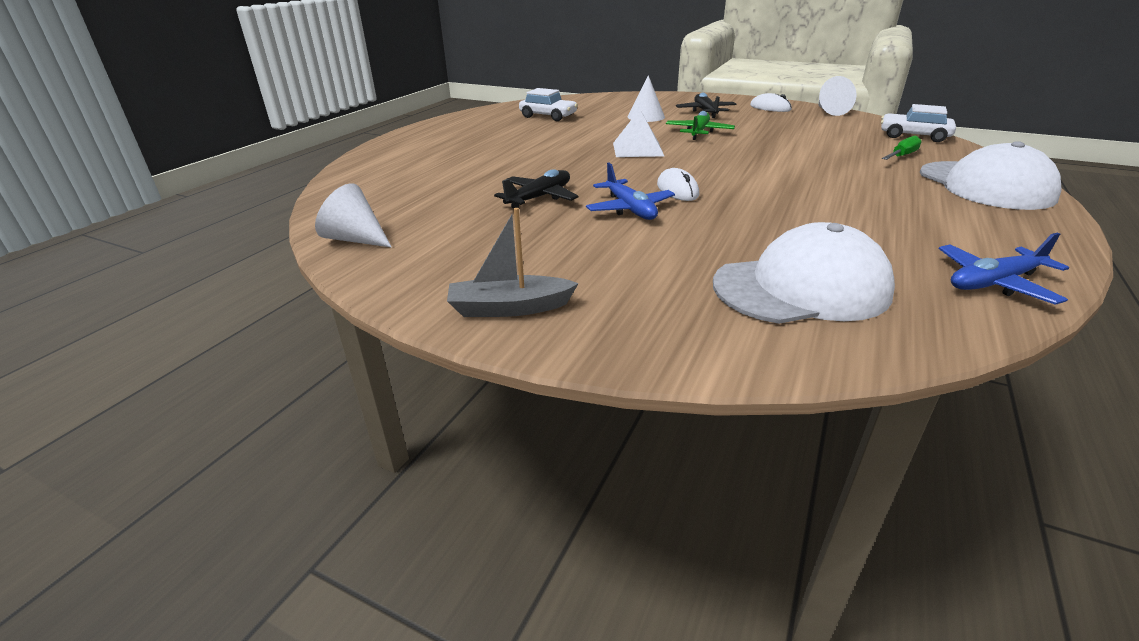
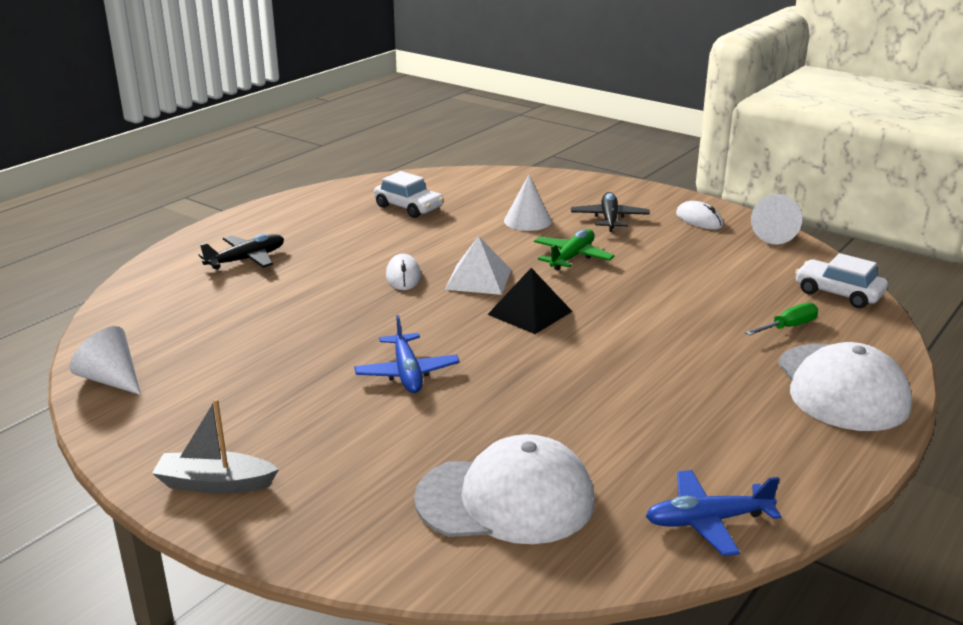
camera: 10 degrees right, 5 degrees down
black plane [494,169,579,208] -> black plane moved to [199,234,284,270]
white mouse [657,168,699,201] -> white mouse moved to [386,254,421,290]
none -> black pyramid [487,268,573,334]

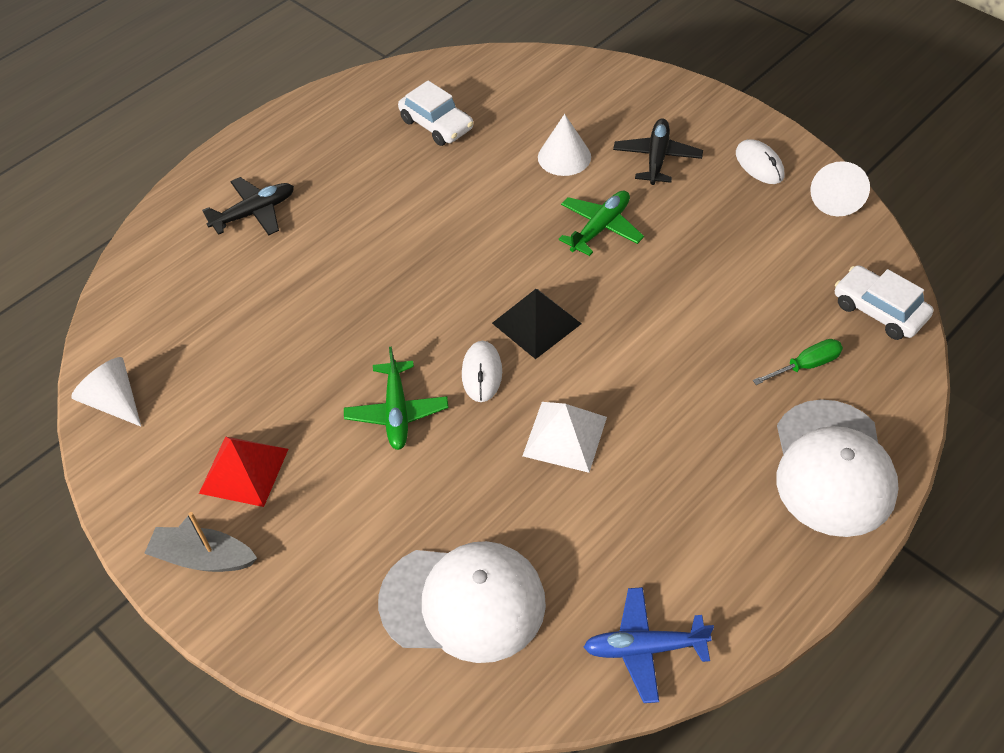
camera: 10 degrees right, 25 degrees up
blue plane [354,315,460,393] -> green plane [344,346,448,450]
white mouse [386,254,421,290] -> white mouse moved to [462,341,502,402]
white pyramid [445,236,511,295] -> white pyramid moved to [523,402,607,473]
none -> red pyramid [199,436,288,507]

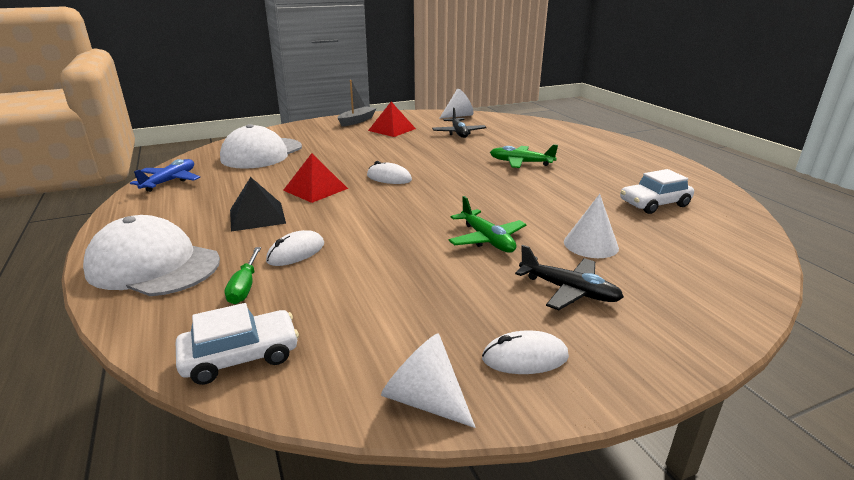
camera: 110 degrees right, 25 degrees down
black plane [202,177,294,235] -> black plane moved to [432,107,486,138]
green plane [344,346,448,450] -> green plane moved to [490,144,558,168]
black pyramid [492,289,582,359] -> black pyramid moved to [230,177,286,232]
white pyramid [523,402,607,473] -> red pyramid [283,153,348,203]
none -> white mouse [266,230,324,266]

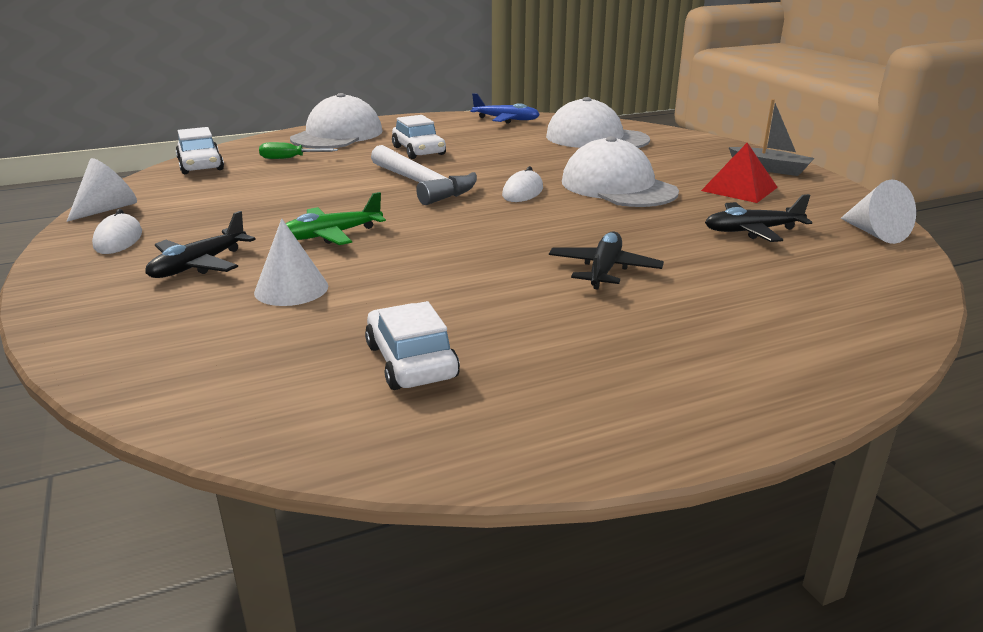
camera: 90 degrees right, 0 degrees up
black pyramid [230,177,286,232] -> white car [392,115,446,159]
white mouse [266,230,324,266] -> none
red pyramid [283,153,348,203] -> none
green plane [490,144,558,168] -> black plane [549,231,664,290]
none -> white hammer [371,145,477,205]
none -> white cap [562,136,679,207]

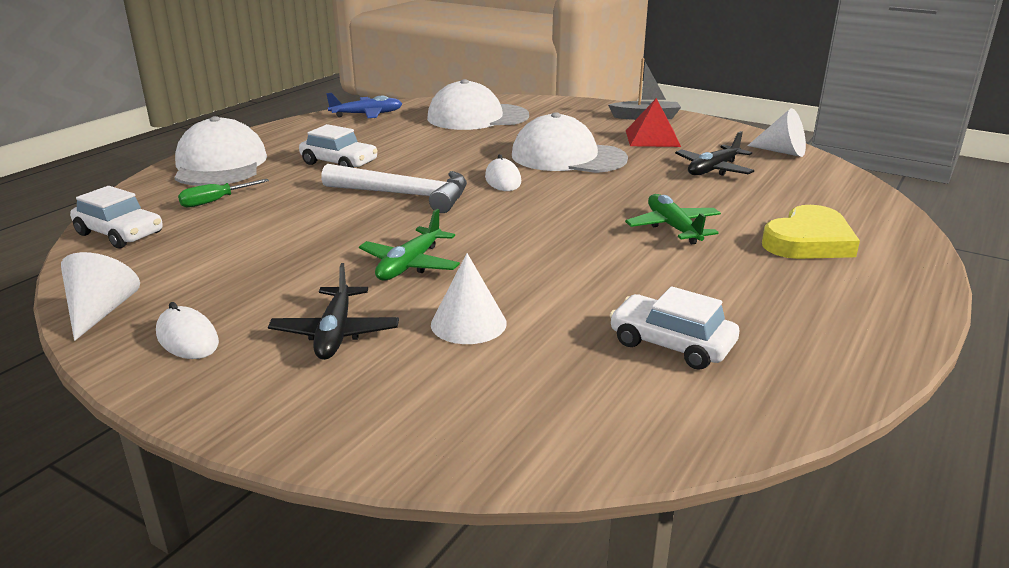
camera: 35 degrees left, 0 degrees up
black plane [549,231,664,290] -> green plane [625,194,721,244]
none -> yellow heart [762,205,860,259]

